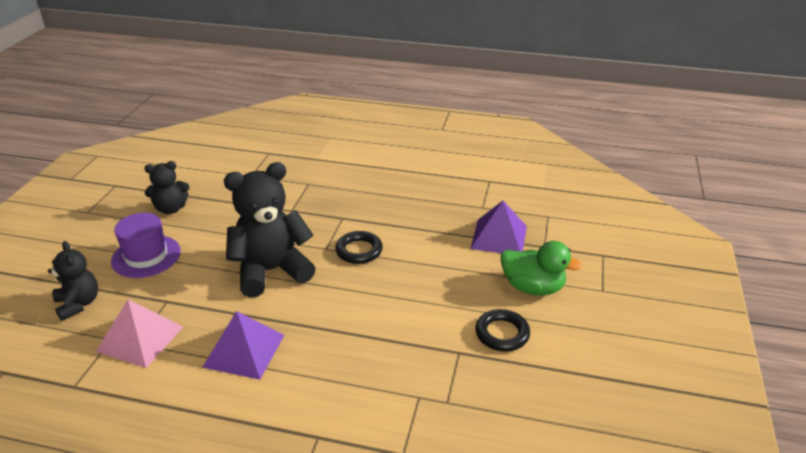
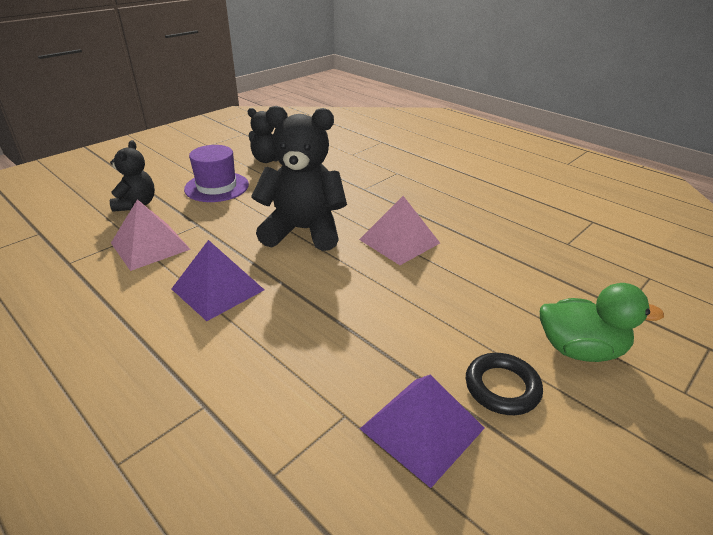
camera: 30 degrees right, 0 degrees up
black ring [335,231,383,264] -> pink pyramid [359,196,440,265]
purple pyramid [470,201,527,253] -> purple pyramid moved to [360,375,485,488]
green duck [501,241,582,295] -> green duck turned 45 degrees counterclockwise [540,283,664,362]

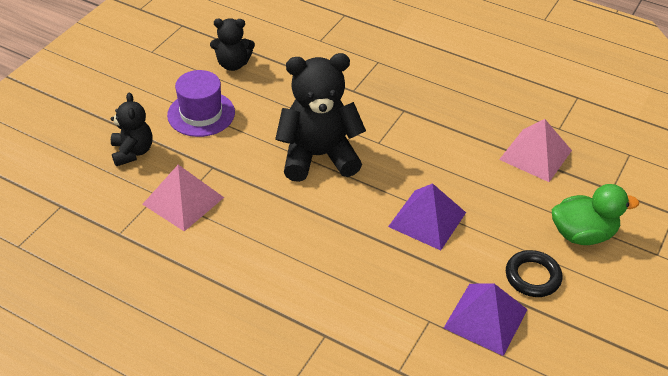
camera: 15 degrees left, 10 degrees up
purple pyramid [172,240,264,321] -> purple pyramid moved to [388,183,466,250]
pink pyramid [359,196,440,265] -> pink pyramid moved to [499,119,572,182]

